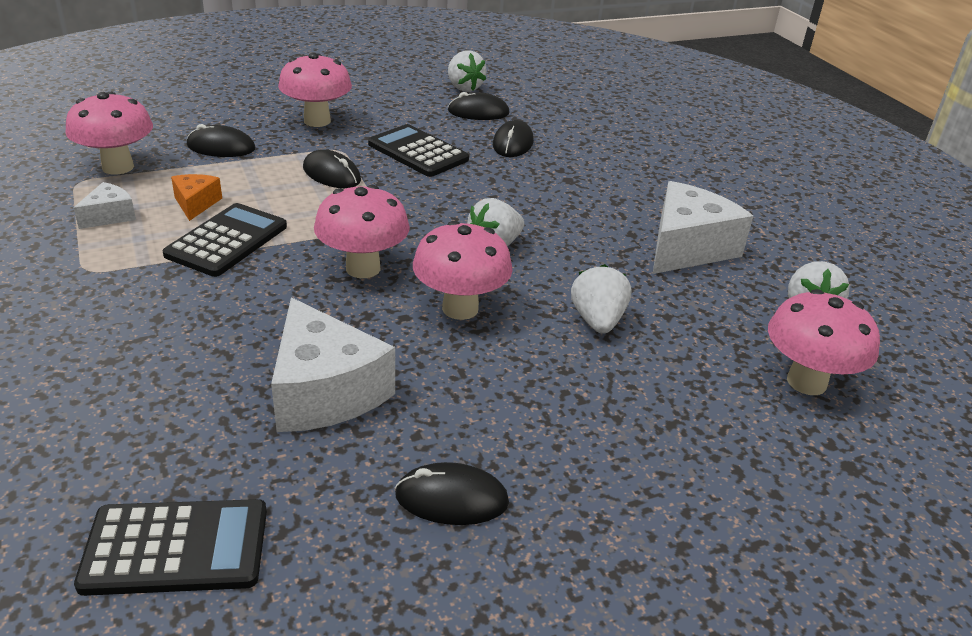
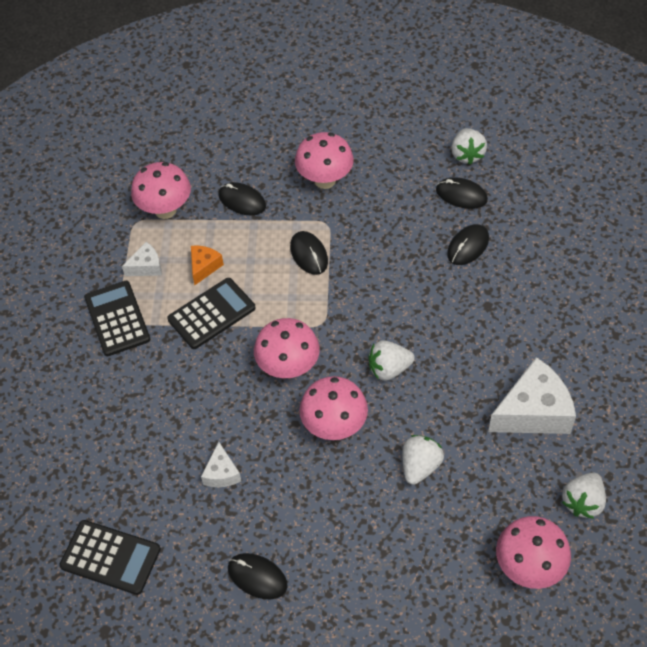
camera: 30 degrees right, 20 degrees up
white cheese [271,298,395,432] -> white cheese [201,442,241,487], size x0.50
black calculator [368,124,469,177] -> black calculator moved to [84,281,151,356]

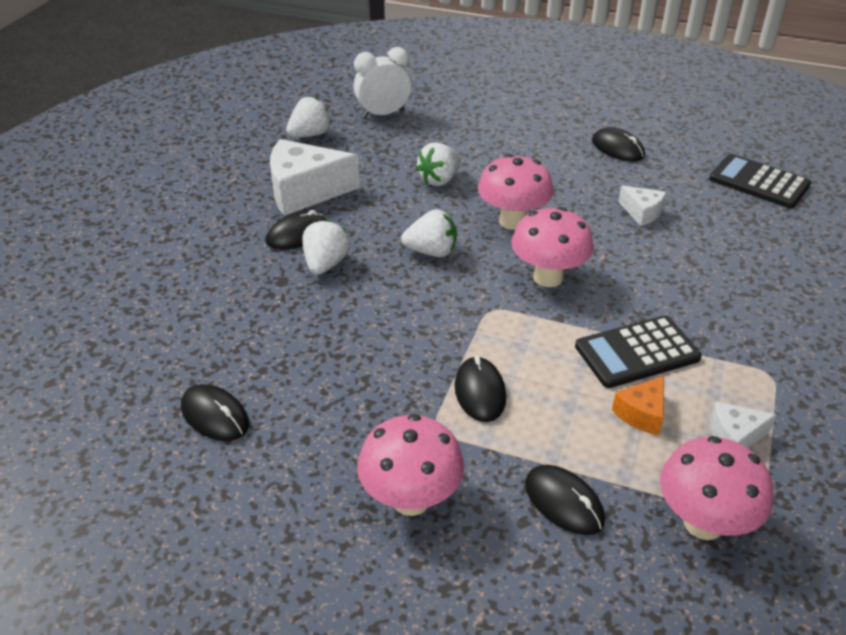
camera: 165 degrees left, 15 degrees down
black calculator [84,281,151,356] -> none
white cheese [201,442,241,487] -> white cheese turned 120 degrees clockwise [619,185,666,226]
black mouse [447,224,489,265] -> black mouse moved to [266,210,328,250]
white strawberry [451,128,487,165] -> white strawberry moved to [302,220,350,275]
pink mushroom [496,516,571,589] -> white clock [353,47,411,118]

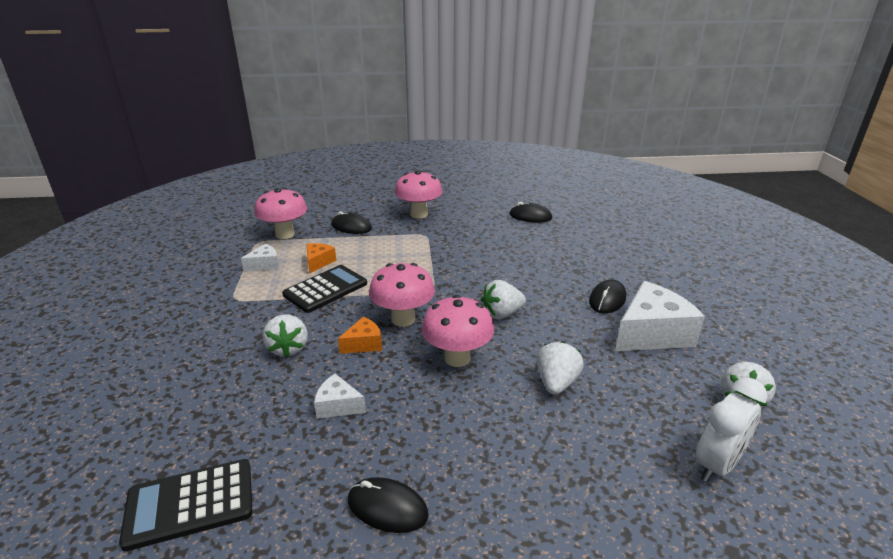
camera: 155 degrees right, 10 degrees down
white strawberry [302,220,350,275] -> white strawberry moved to [263,314,308,358]
black mouse [455,356,506,422] -> none
black calculator [709,154,811,209] -> black calculator turned 150 degrees clockwise [119,459,252,551]
none -> orange cheese [338,317,382,354]

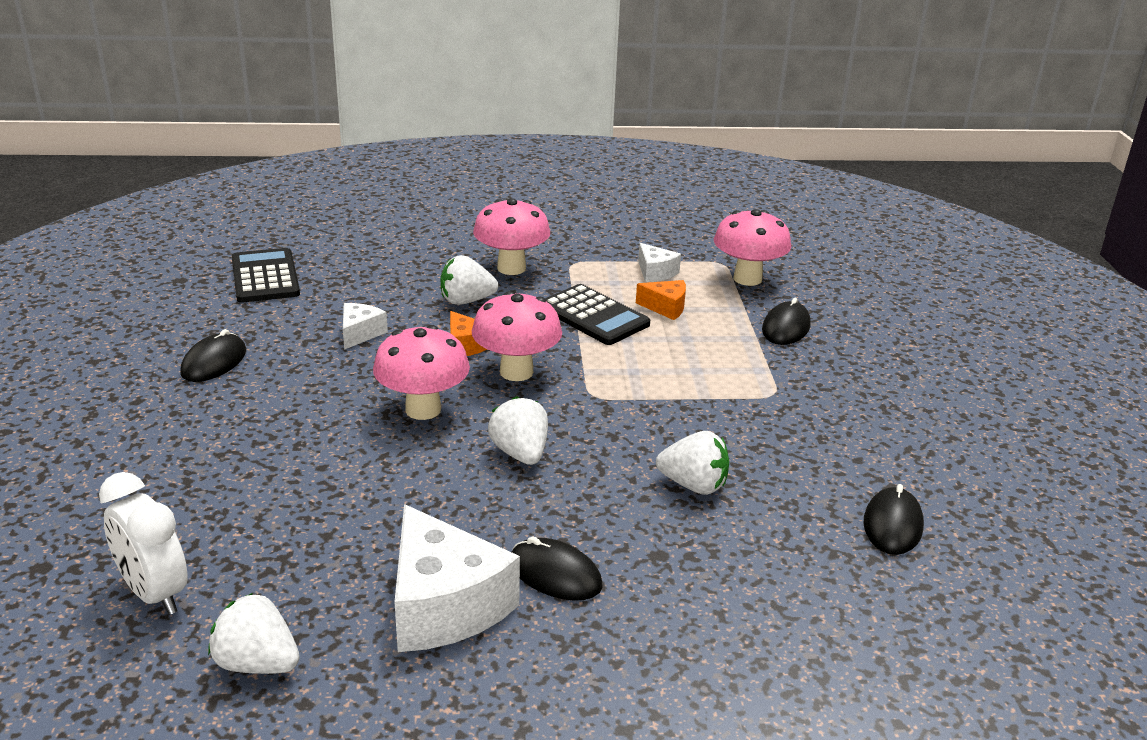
camera: 90 degrees right, 0 degrees up
pink mushroom [395,170,442,219] -> pink mushroom moved to [473,198,550,275]
white strawberry [537,341,584,395] -> white strawberry moved to [656,431,729,495]

